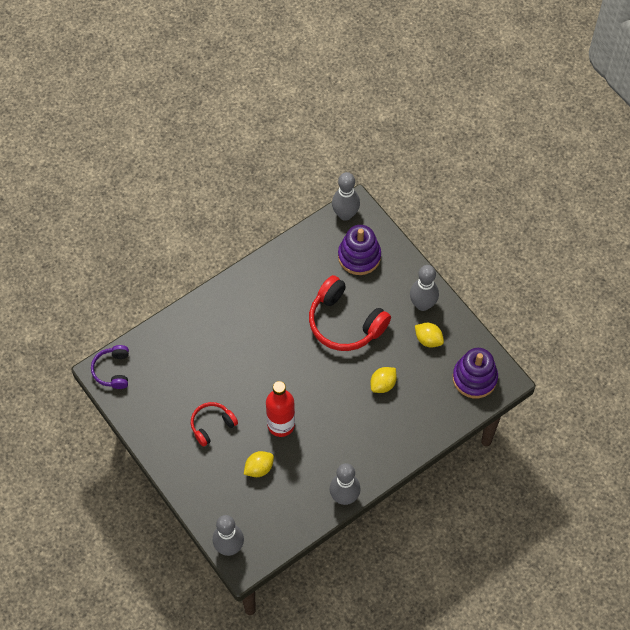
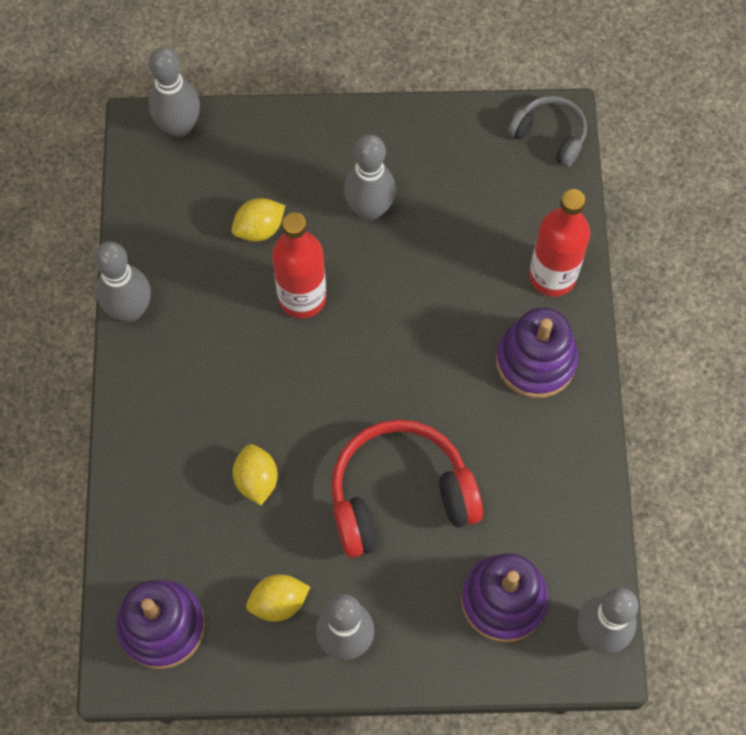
camera: 125 degrees right, 5 degrees up
purple headphones [91,345,129,389] -> grey headphones [508,96,587,167]
red headphones [191,402,238,447] -> grey bowling pin [344,134,396,221]
yellow lemon [244,451,274,477] -> yellow lemon turned 60 degrees clockwise [232,198,285,242]
none -> purple stacking toy [496,307,578,398]
none -> red bottle [529,189,590,297]

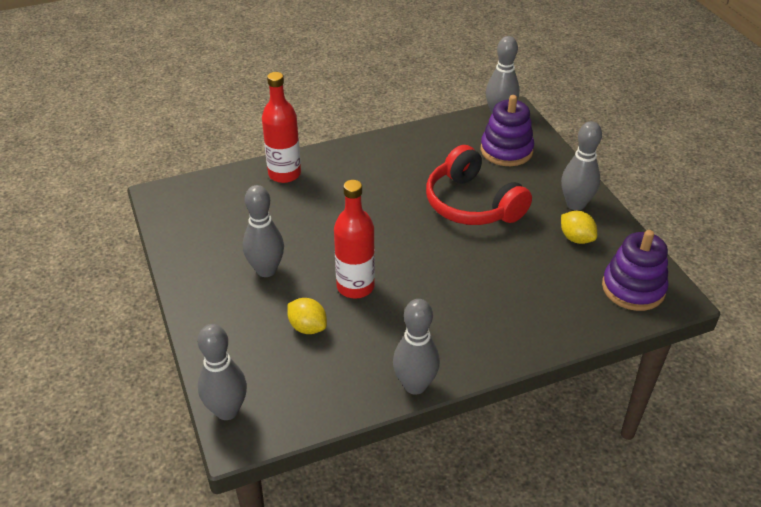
camera: 110 degrees left, 25 degrees down
yellow lemon [233,444,278,505] -> none
purple stacking toy [496,307,578,398] -> none
grey headphones [508,96,587,167] -> none

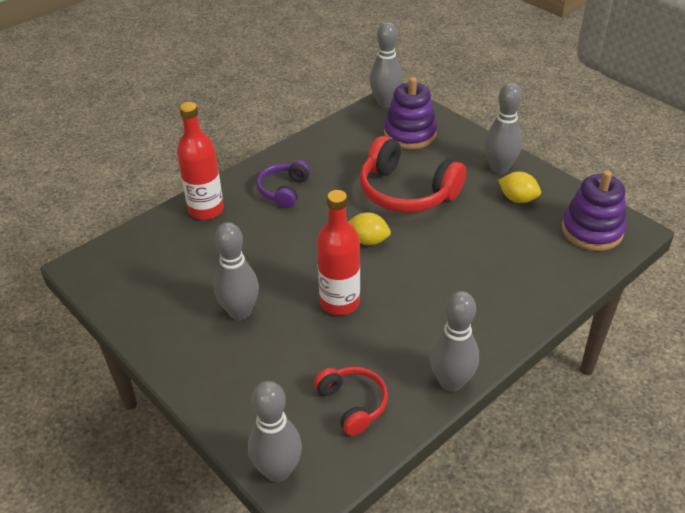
camera: 20 degrees left, 0 degrees up
yellow lemon [287,298,327,334] -> yellow lemon moved to [348,212,391,245]
none -> purple headphones [257,160,311,208]
none -> red headphones [314,366,388,436]

